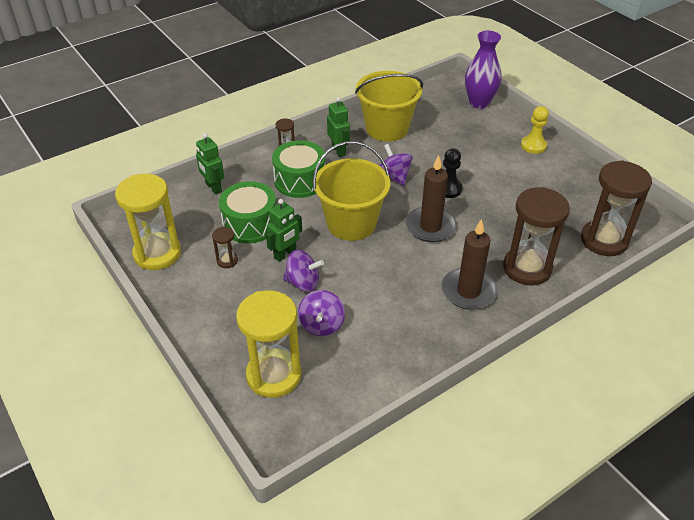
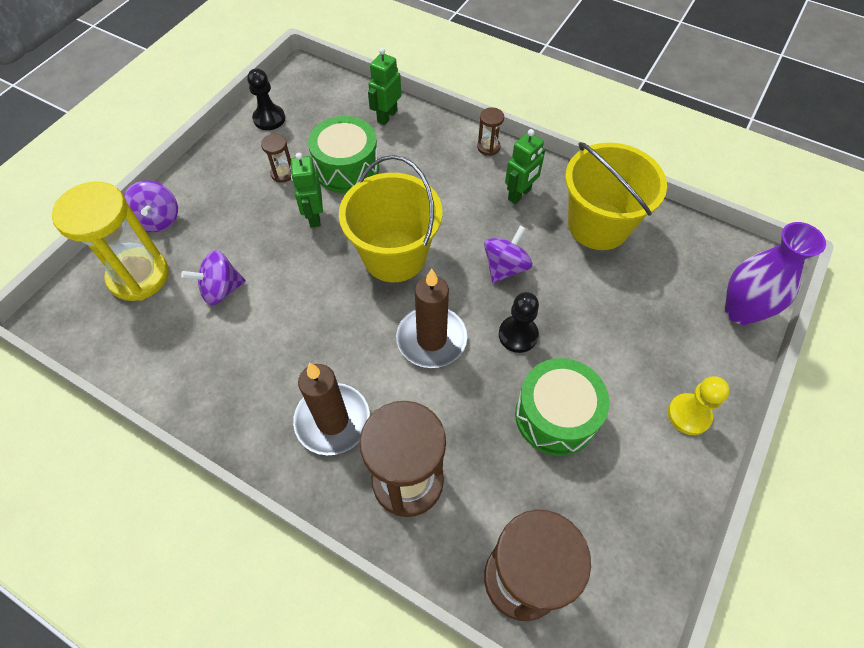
camera: 65 degrees right, 15 degrees up
yellow hourglass [115,174,181,270] -> black pawn [247,68,285,130]
green robot [266,199,302,262] -> green robot turned 60 degrees clockwise [290,153,323,227]
green drum [272,140,325,198] -> green drum moved to [515,358,609,456]
purple spinning top [283,250,324,292] -> purple spinning top moved to [124,180,178,232]

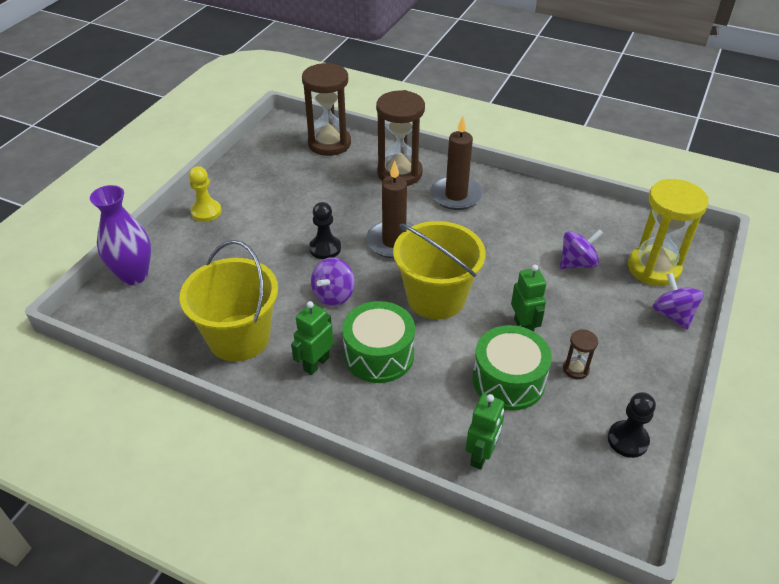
camera: 175 degrees right, 15 degrees down
brown hourglass [477,107,504,156] -> none
green drum [515,358,609,456] -> green drum moved to [342,301,415,383]

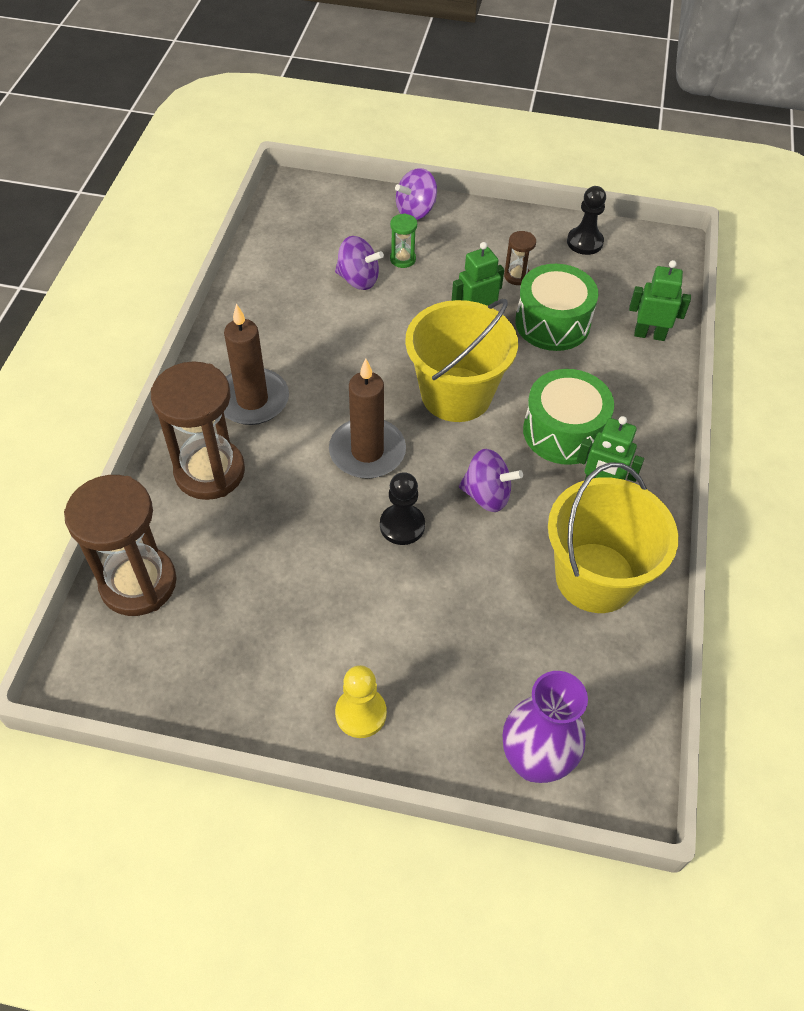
camera: 105 degrees left, 10 degrees up
purple spinning top [560,229,603,269] -> purple spinning top turned 150 degrees clockwise [335,236,384,290]
yellow hourglass [628,179,709,286] -> none
none -> green hourglass [390,213,417,268]

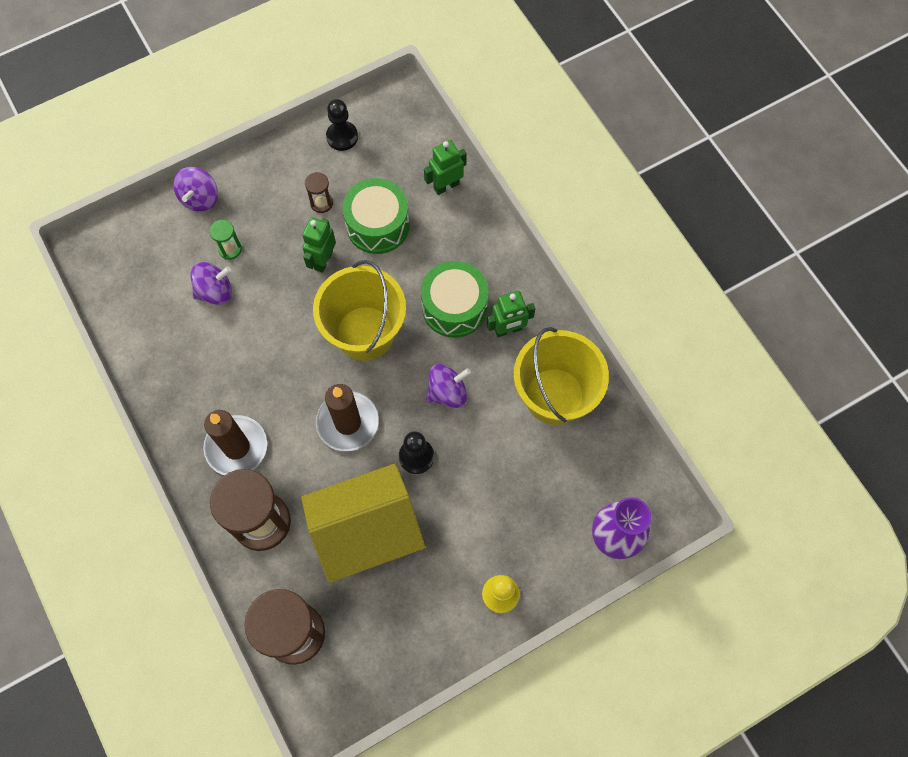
camera: 40 degrees left, 15 degrees up
none -> yellow house [301,464,425,583]

